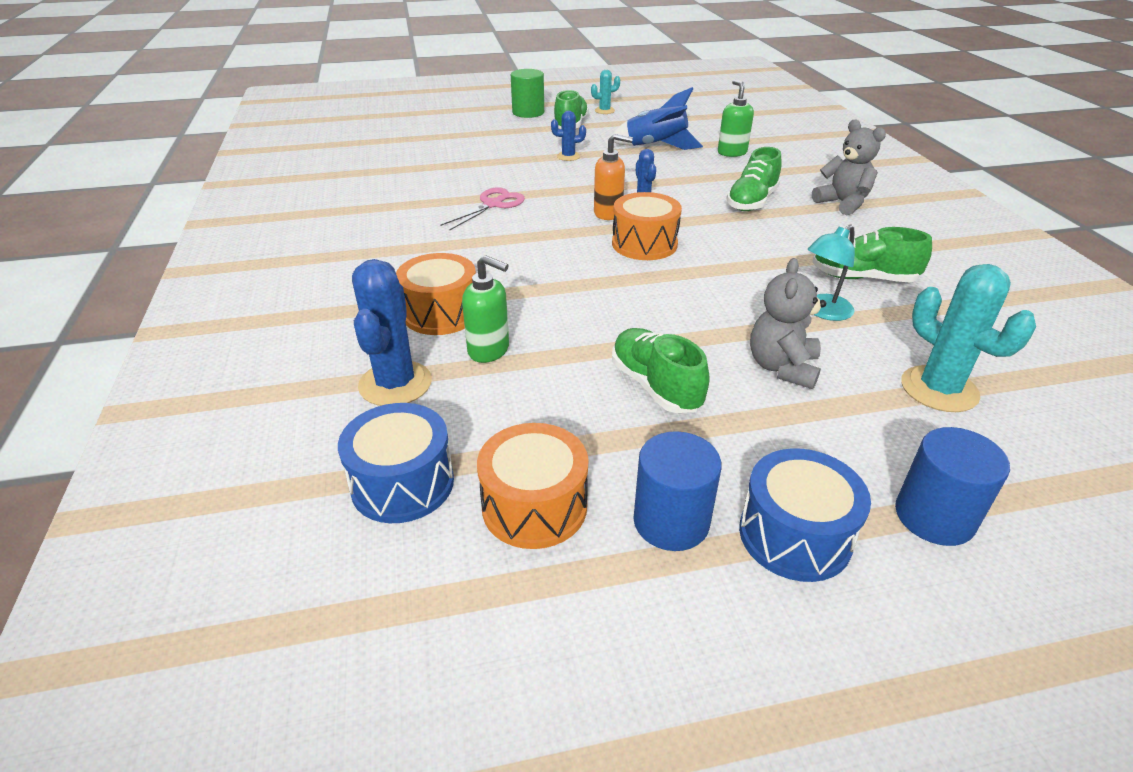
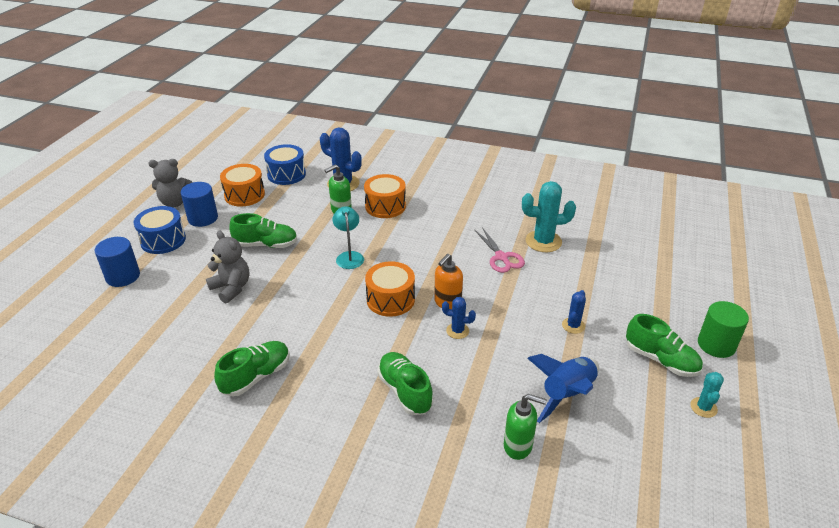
camera: 120 degrees right, 0 degrees up
turquoise lamp [807,225,855,321] -> turquoise lamp moved to [333,206,364,269]
grey teddy bear [812,120,886,215] -> grey teddy bear moved to [148,159,193,207]
turquoise cactus [901,264,1036,412] -> turquoise cactus moved to [522,181,576,252]

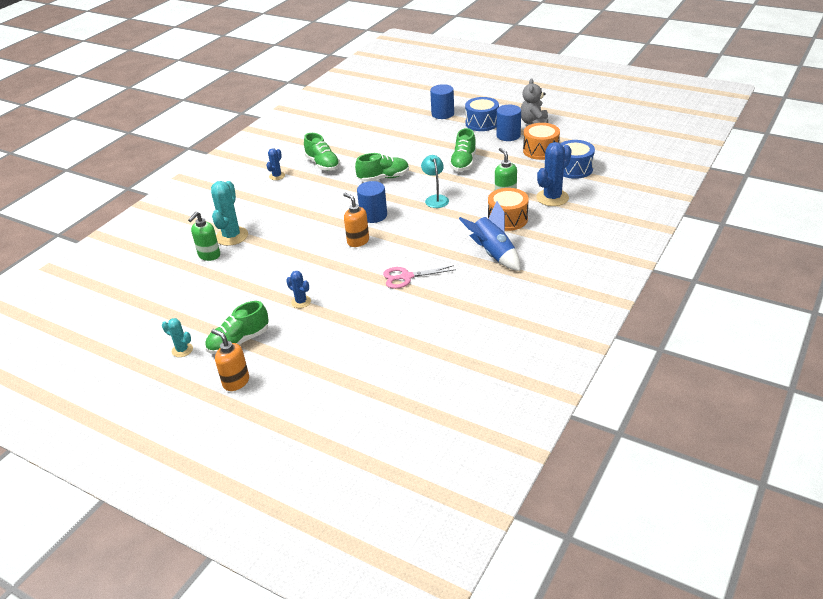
camera: 105 degrees right, 0 degrees up
grey teddy bear [206,231,249,303] -> none
turquoise lamp [333,206,364,269] -> turquoise lamp turned 105 degrees counterclockwise [421,155,449,208]
orange drum [365,261,415,317] -> blue cylinder [357,181,387,223]
green shoe [377,352,433,415] -> green shoe moved to [355,153,409,182]
blue cactus [442,297,476,339] -> blue cactus moved to [266,148,285,180]
turquoise cactus [522,181,576,252] -> turquoise cactus moved to [211,181,248,246]
blue rocket [527,354,599,423] -> blue rocket moved to [459,201,520,271]
green cylinder [698,301,749,358] -> orange soap dispenser [211,329,249,391]

